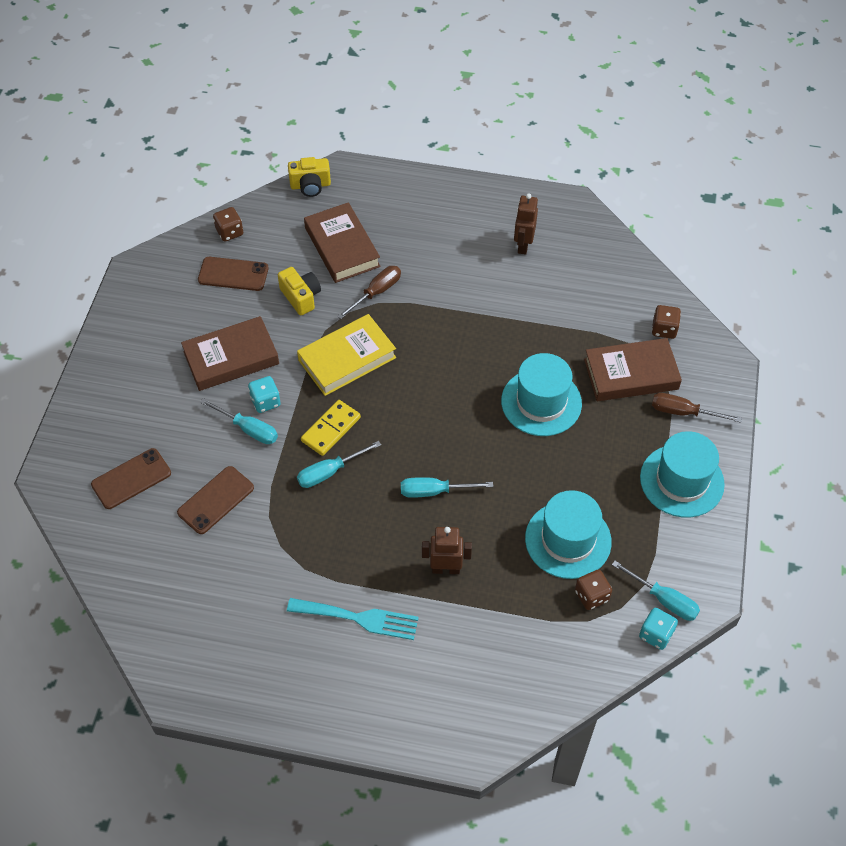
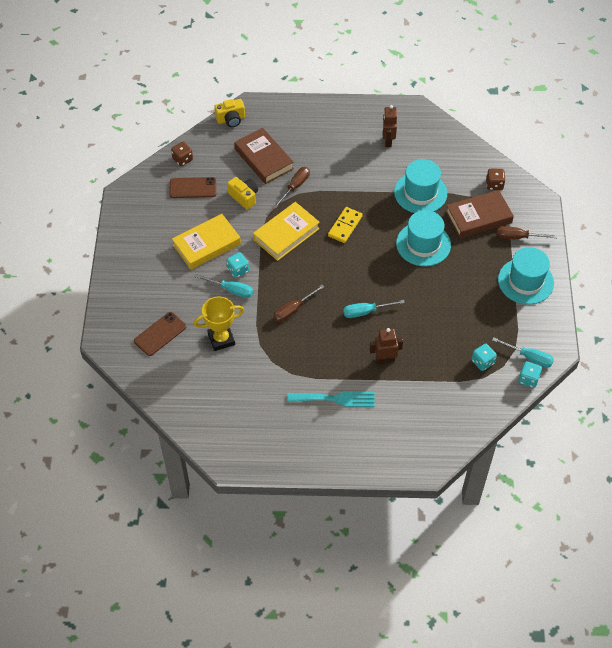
camera: 10 degrees left, 0 degrees up
brown phone [177,466,254,534] -> yellow trophy [194,297,244,351]
brown book [181,316,279,391] -> yellow book [172,214,241,270]
turquoise screwdriver [297,441,381,488] -> brown screwdriver [273,285,324,322]
yellow domino [301,400,361,456] -> yellow domino moved to [328,207,363,243]
turquoise hat [525,490,612,579] -> turquoise hat moved to [394,159,447,213]
brown dice [575,570,612,610] -> turquoise dice [472,344,497,371]

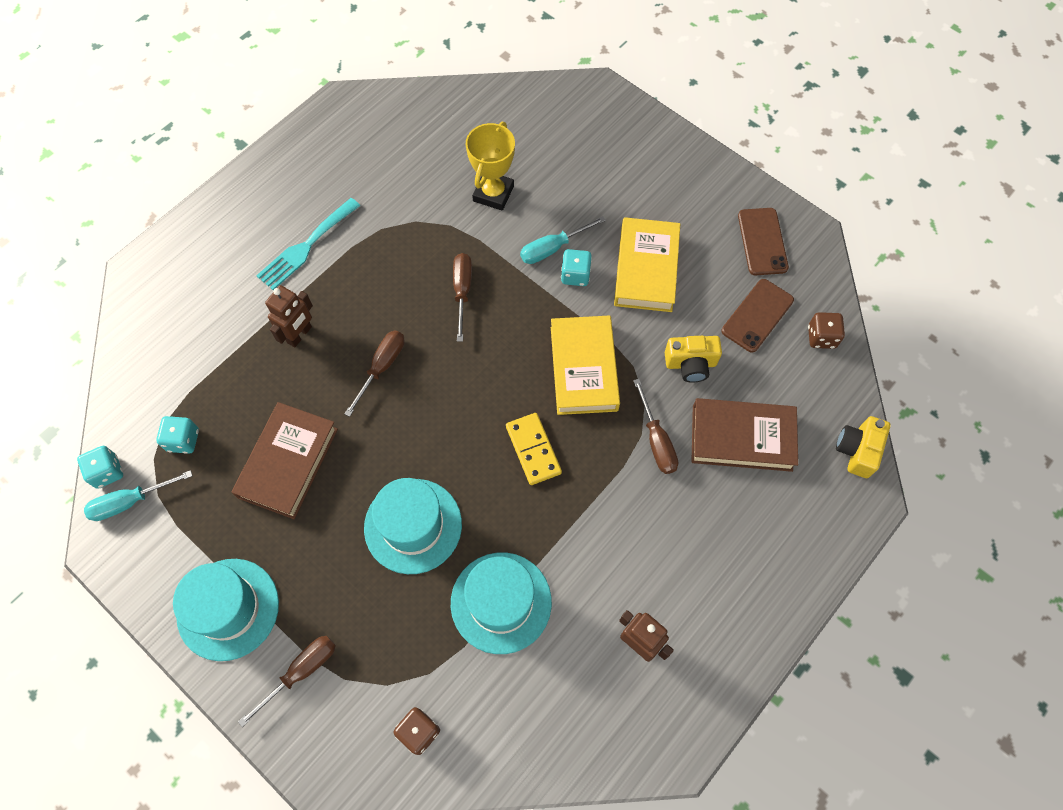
camera: 130 degrees right, 10 degrees up
brown phone [134,312,186,356] -> brown phone moved to [738,208,789,275]
turquoise screwdriver [343,300,405,318] -> brown screwdriver [344,330,405,417]
brown book [446,190,514,238] -> brown book moved to [232,402,338,519]

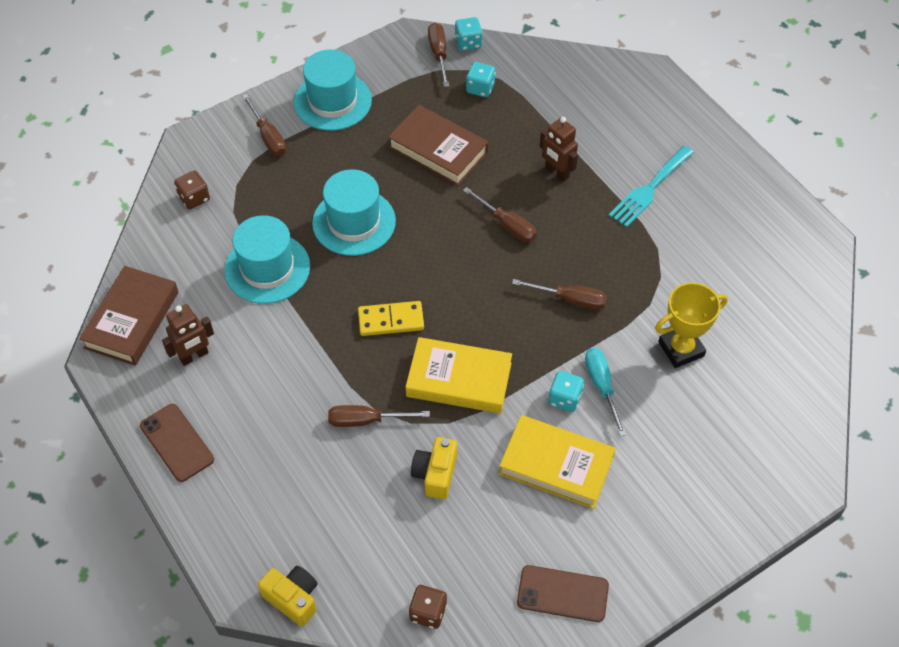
camera: 105 degrees right, 10 degrees down
turquoise screwdriver [84,470,193,521] -> brown screwdriver [428,23,449,87]
turquoise fork [256,198,360,290] -> turquoise fork turned 105 degrees counterclockwise [609,146,694,227]
yellow trophy [466,122,515,211] -> yellow trophy turned 60 degrees counterclockwise [655,282,728,368]
brown book [691,398,798,472] -> brown book moved to [79,266,178,366]
brown phone [722,279,794,353] -> brown phone moved to [140,404,214,482]

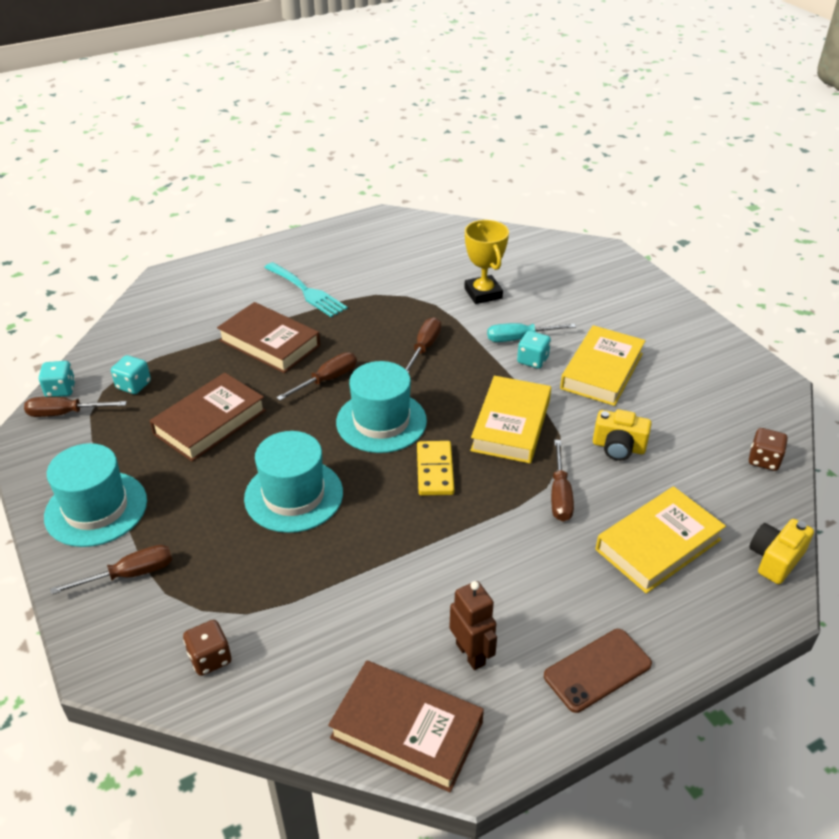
camera: 85 degrees left, 15 degrees down
turquoise hat [225,215,310,304] -> turquoise hat moved to [336,361,427,453]
brown phone [517,565,609,622] -> none
brown robot [540,117,578,182] -> brown book [217,302,320,373]
none -> yellow book [595,486,726,594]

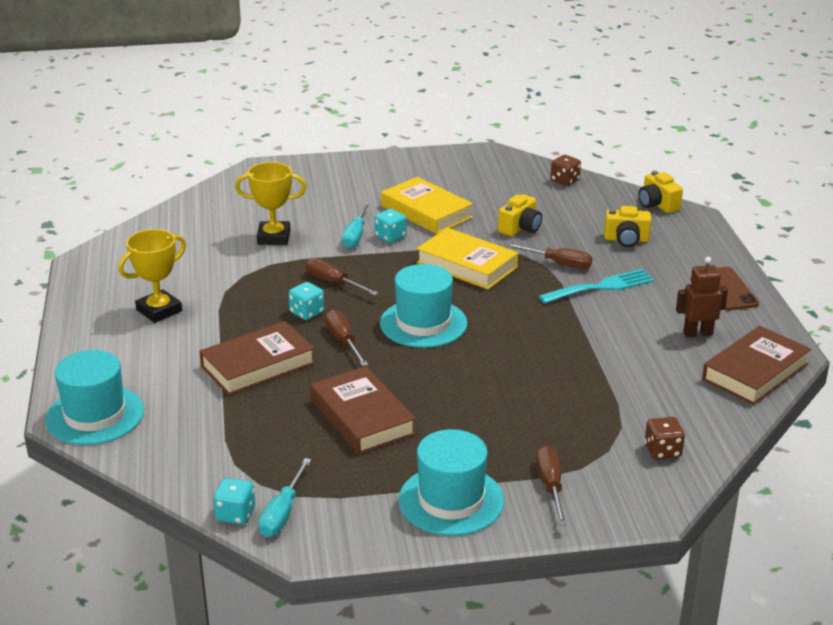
camera: 70 degrees left, 10 degrees down
brown screwdriver [24,397,127,417] -> turquoise screwdriver [259,458,311,537]
turquoise dice [111,355,151,394] -> turquoise dice moved to [289,282,325,320]
turquoise hat [244,431,343,533] -> turquoise hat moved to [45,350,144,445]
turquoise fork [264,262,348,317] -> turquoise fork moved to [539,269,654,303]
yellow domino [417,441,454,496] -> none
yellow book [595,486,726,594] -> yellow camera [604,206,652,247]
none -> yellow trophy [119,229,186,323]

